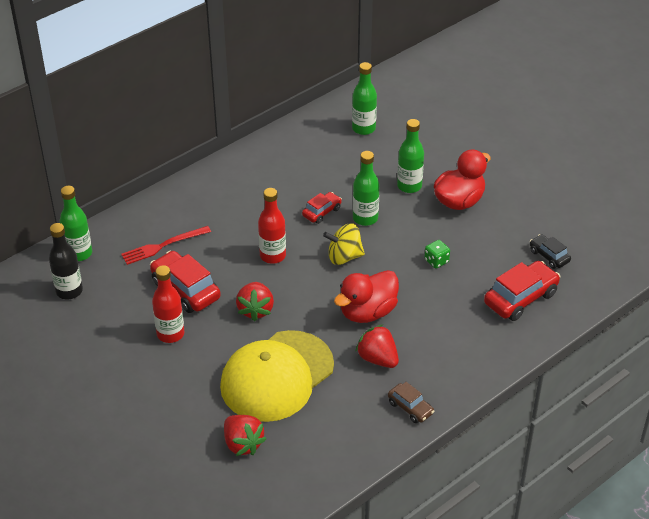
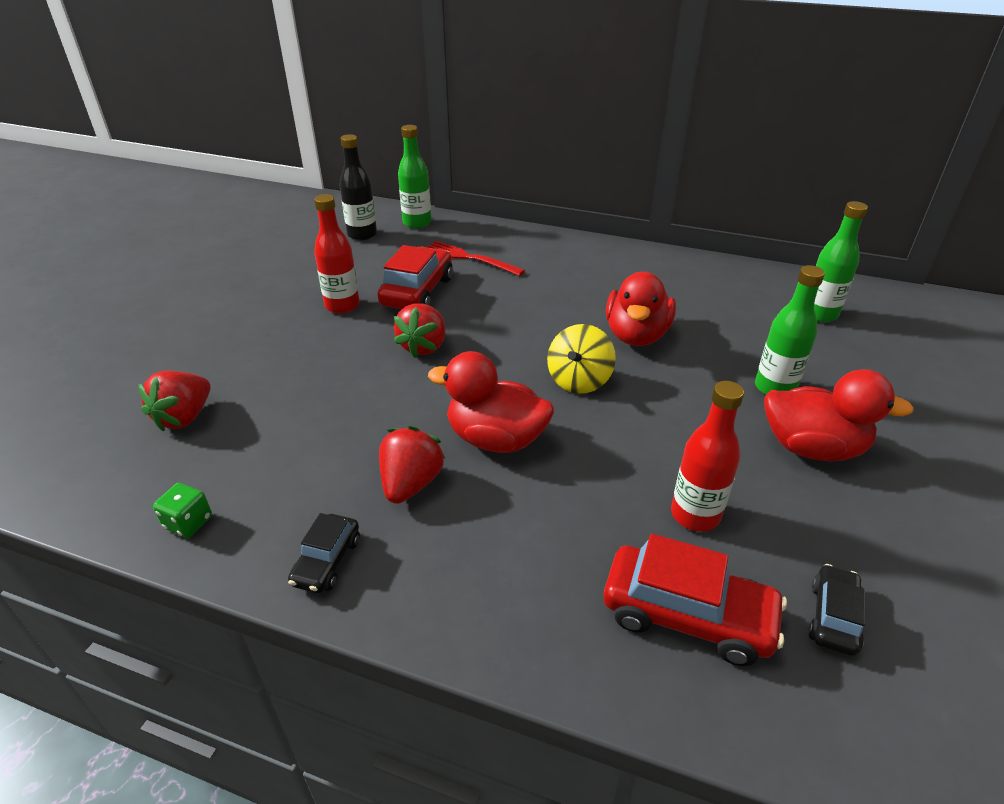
camera: 60 degrees right, 5 degrees down
yellow cap [220,330,334,422] -> none
red strawberry [236,282,274,322] -> red strawberry turned 45 degrees counterclockwise [394,303,446,358]
red bottle [258,188,286,264] -> red bottle moved to [671,381,744,532]
red car [302,192,342,224] -> red duck [606,271,676,346]
yellow spinning top [323,223,365,265] -> yellow spinning top turned 120 degrees counterclockwise [547,324,616,394]
green bottle [353,151,380,226] -> none
brown car [388,382,435,423] -> black car [288,513,360,593]
green dice [424,240,450,269] -> green dice moved to [153,483,212,538]

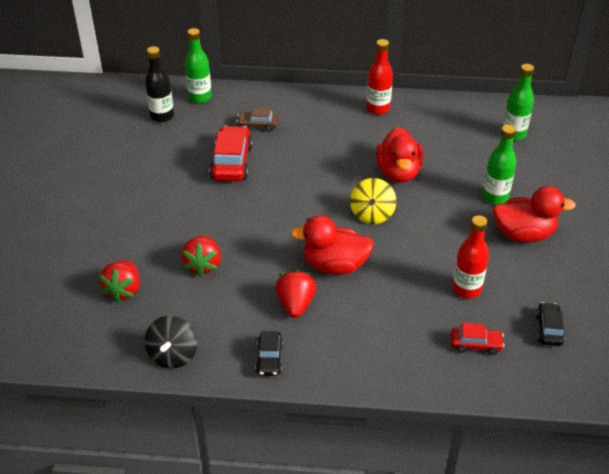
camera: 15 degrees left, 5 degrees up
green dice [153,483,212,538] -> black spinning top [145,316,197,368]
red bottle [314,194,360,314] -> red bottle moved to [366,39,393,115]
red strawberry [394,303,446,358] -> red strawberry moved to [181,235,221,277]
red fork [428,241,525,276] -> brown car [236,107,278,132]
red car [603,534,787,666] -> red car [451,322,504,355], size x0.57

